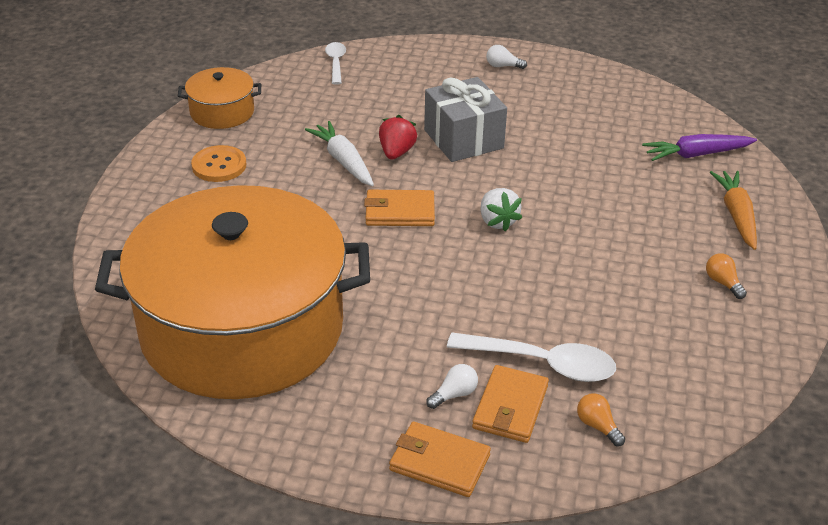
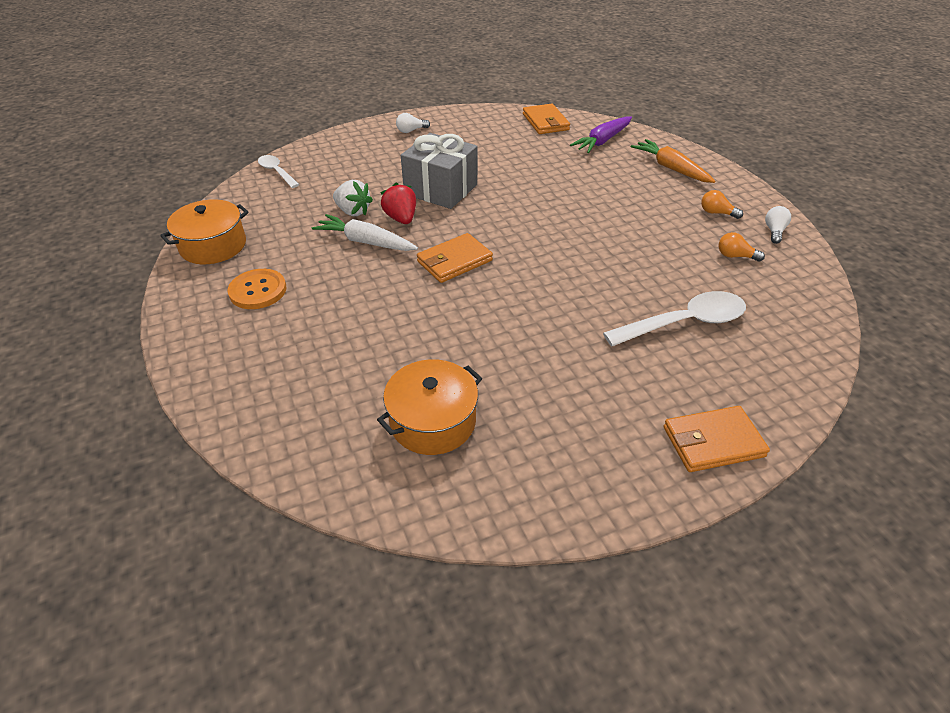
camera: 35 degrees left, 5 degrees up
orange pot [95,185,370,399] -> orange pot [377,360,482,455], size x0.40
white light bulb [426,364,478,409] -> white light bulb moved to [765,206,791,244]
orange wallet [472,365,549,443] -> orange wallet moved to [523,104,570,134]
white strawberry [480,188,522,232] -> white strawberry moved to [333,180,373,216]
orange light bulb [577,393,625,446] -> orange light bulb moved to [718,232,765,262]

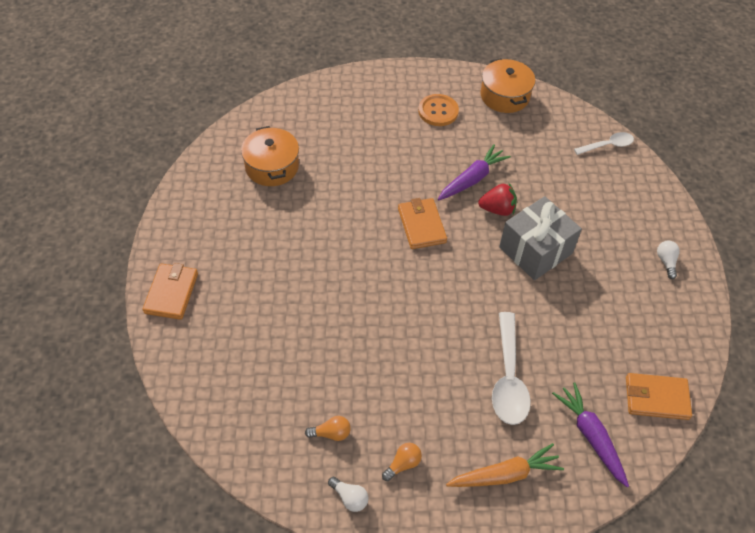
camera: 110 degrees right, 10 degrees up
white carrot [312,214,418,251] -> purple carrot [438,144,511,200]
white strawberry [333,180,373,216] -> none
white spoon [603,291,746,346] -> white spoon moved to [492,312,531,425]
orange light bulb [718,232,765,262] -> orange light bulb turned 45 degrees clockwise [305,416,351,441]

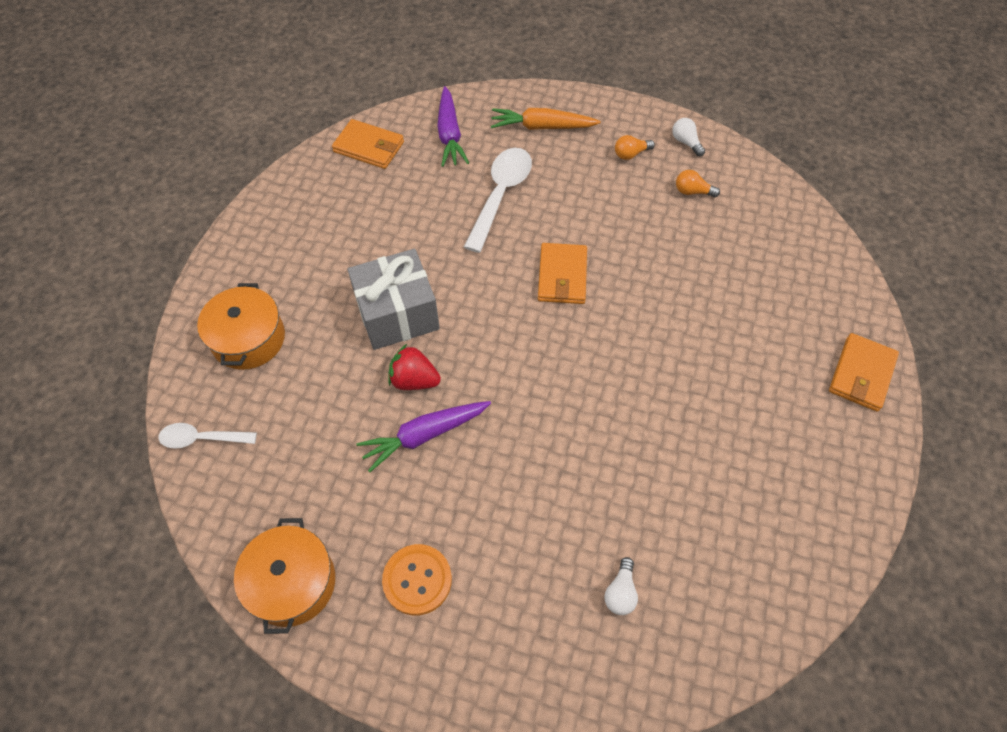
camera: 160 degrees left, 5 degrees up
orange pot [241,126,299,186] -> orange pot moved to [197,283,285,370]
orange wallet [398,198,447,249] -> orange wallet moved to [538,243,587,304]
white light bulb [657,241,680,279] -> white light bulb moved to [604,557,638,615]

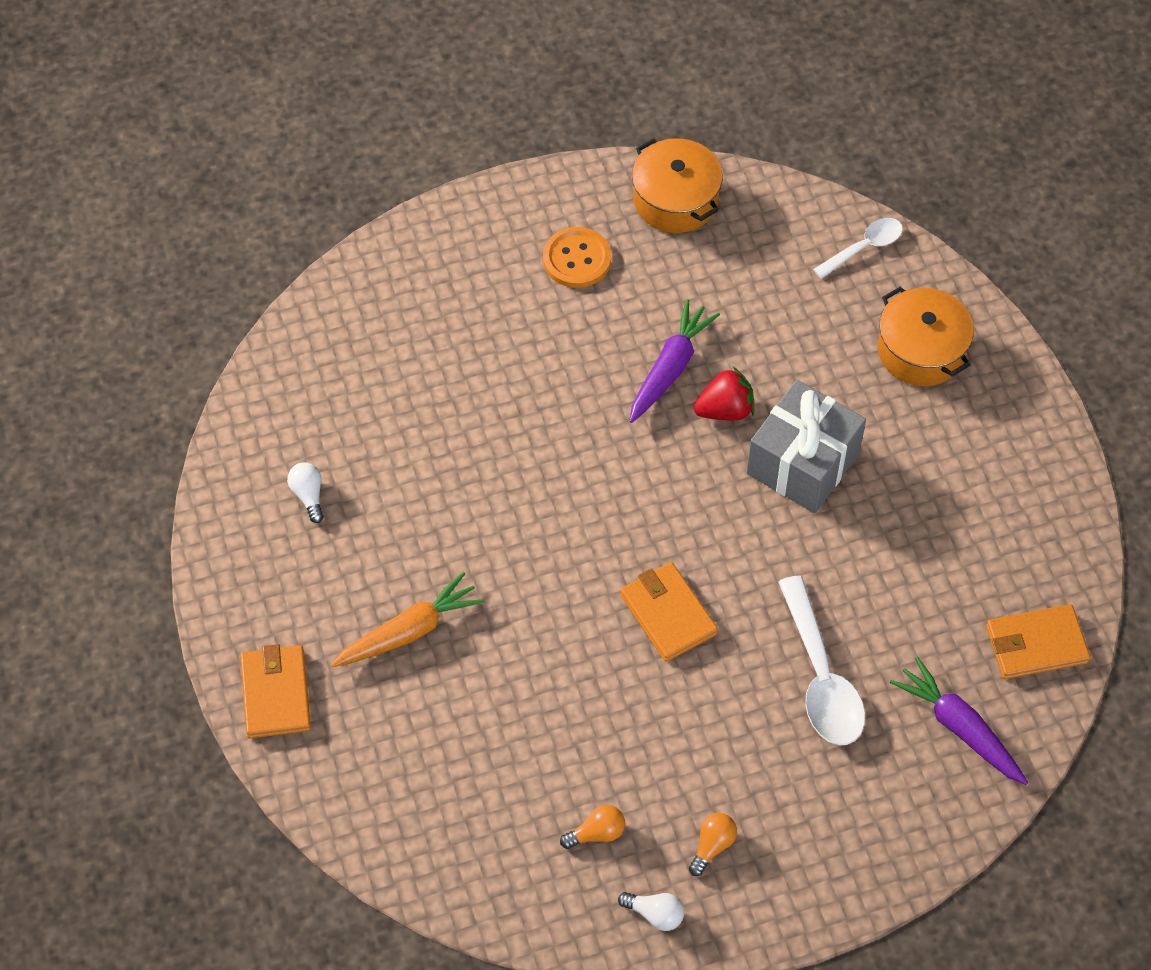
camera: 145 degrees right, 0 degrees up
orange carrot [491,108,601,130] -> orange carrot moved to [331,572,484,667]
white light bulb [604,557,638,615] -> white light bulb moved to [287,463,324,523]

